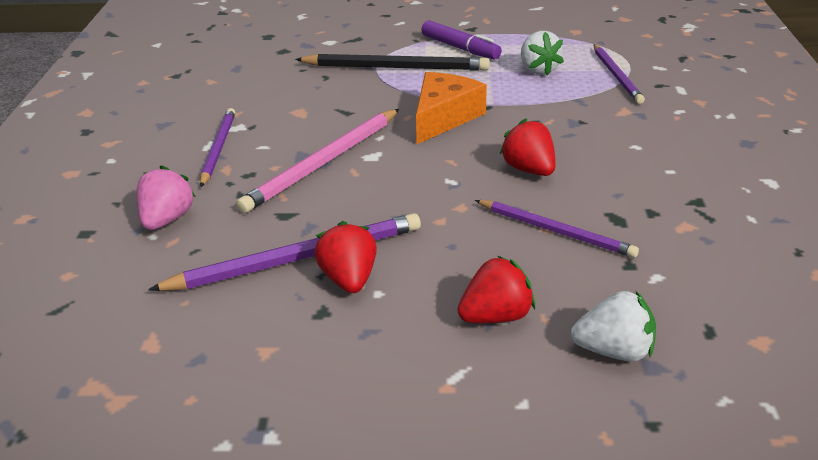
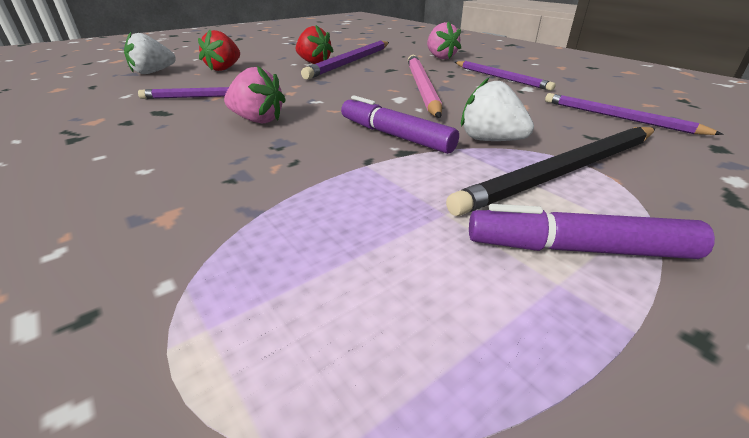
camera: 140 degrees right, 0 degrees up
orange cheese [416,72,487,144] -> purple marker [341,95,459,154]
red strawberry [500,119,556,176] -> pink strawberry [224,66,286,124]
white strawberry [521,31,564,75] -> white strawberry moved to [461,78,534,141]
purple pencil [594,45,645,104] -> purple pencil moved to [545,93,724,135]

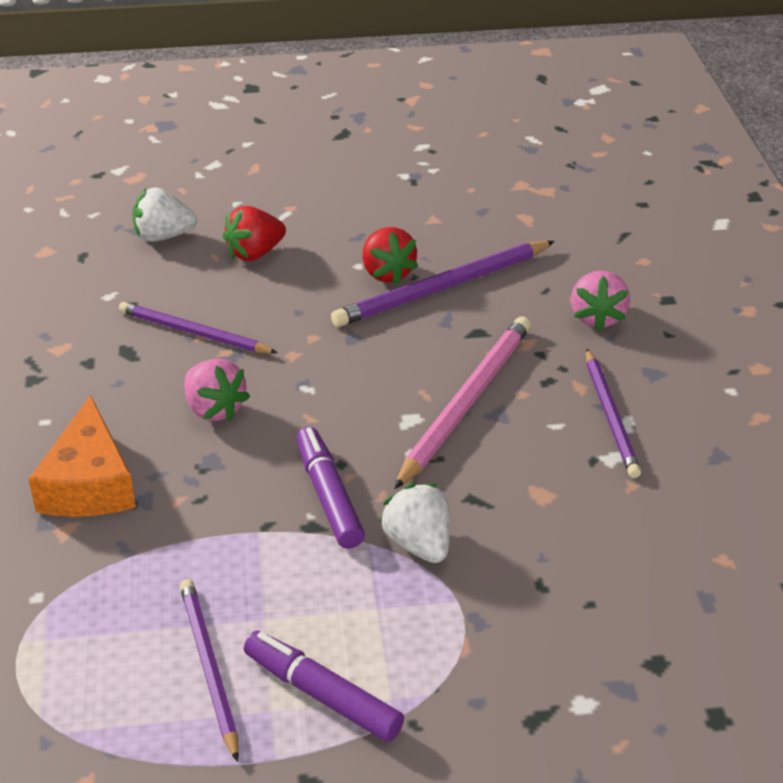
camera: 30 degrees right, 5 degrees up
black pencil [446,127,655,216] -> none
purple pencil [545,93,724,135] -> purple pencil moved to [180,579,239,762]
none -> orange cheese [29,395,136,517]

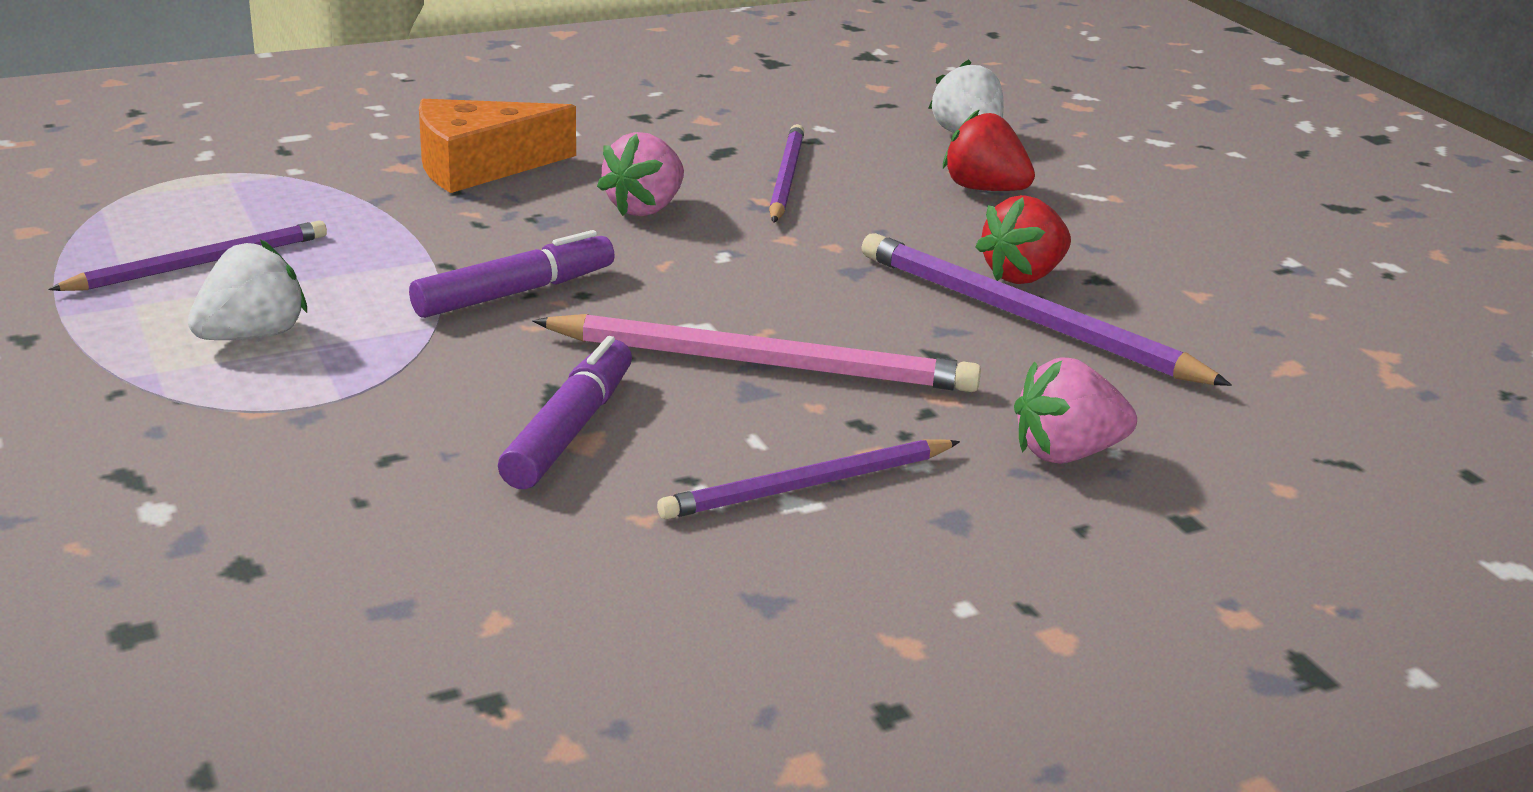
camera: 70 degrees right, 10 degrees down
purple marker [244,631,404,742] -> purple marker moved to [498,336,632,489]
white strawberry [379,483,450,563] -> white strawberry moved to [188,239,307,340]

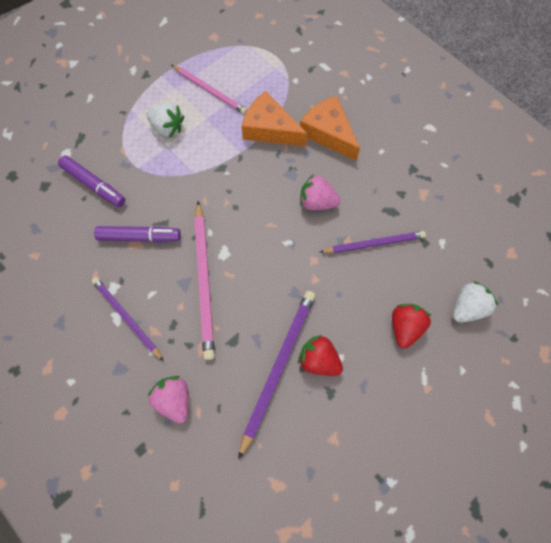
camera: 75 degrees right, 40 degrees up
purple pencil [48,220,327,291] -> pink pencil [172,65,247,114]
purple marker [409,230,615,318] -> purple marker moved to [58,155,125,207]
none -> orange cheese [242,91,307,146]

